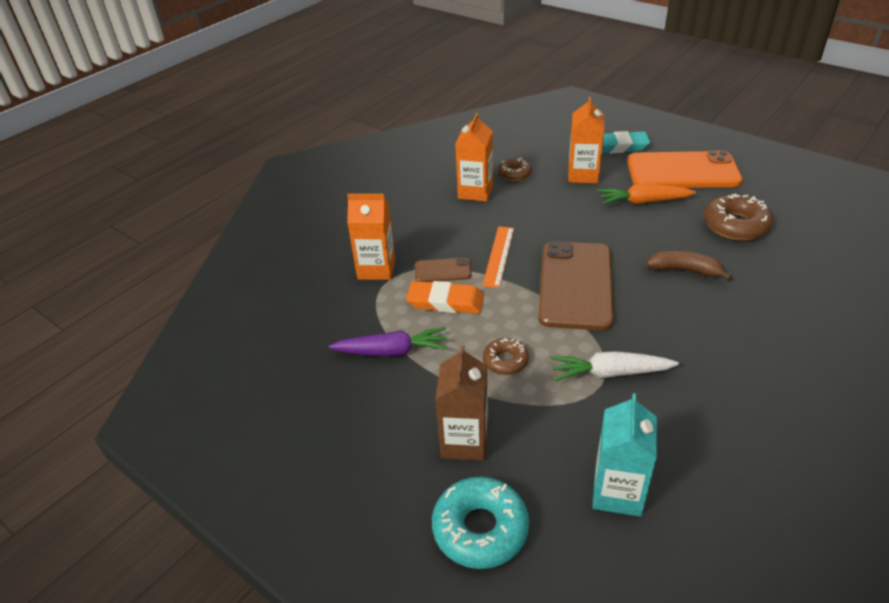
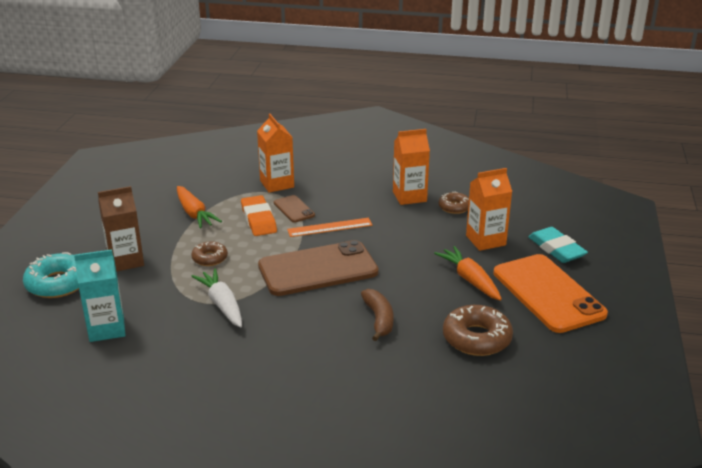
camera: 60 degrees right, 10 degrees down
purple carrot [328,327,448,357] -> orange carrot [177,186,222,228]

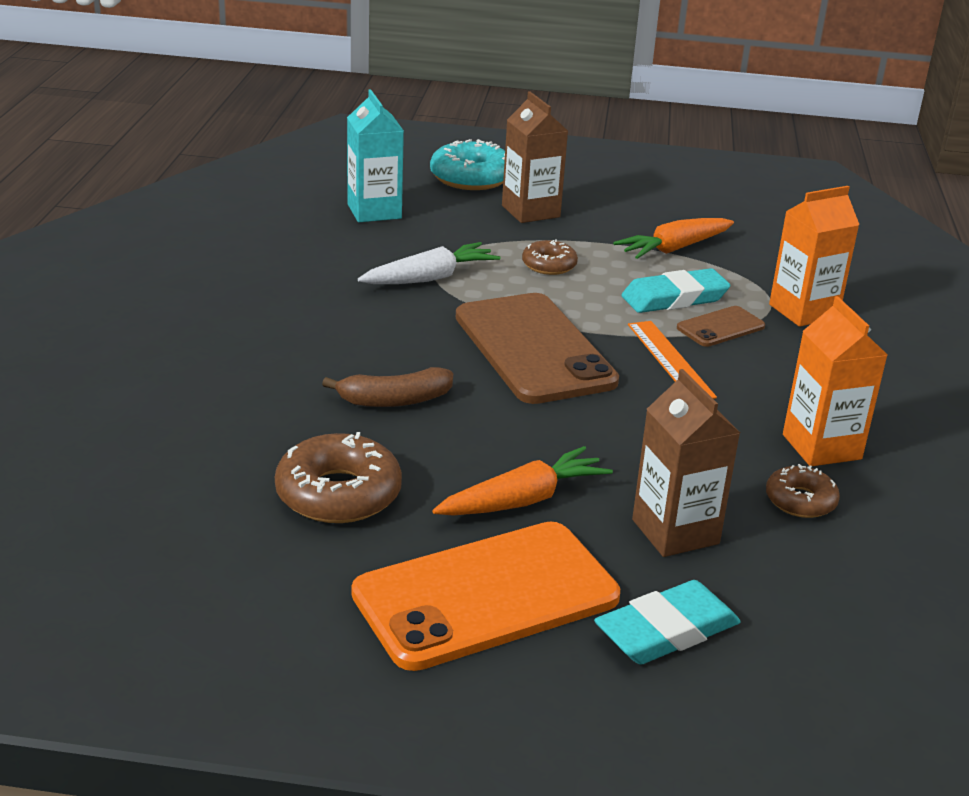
camera: 85 degrees right, 0 degrees up
orange eraser [241,195,277,236] -> turquoise eraser [621,268,730,313]
orange carton [466,168,512,251] -> brown carton [632,369,740,557]

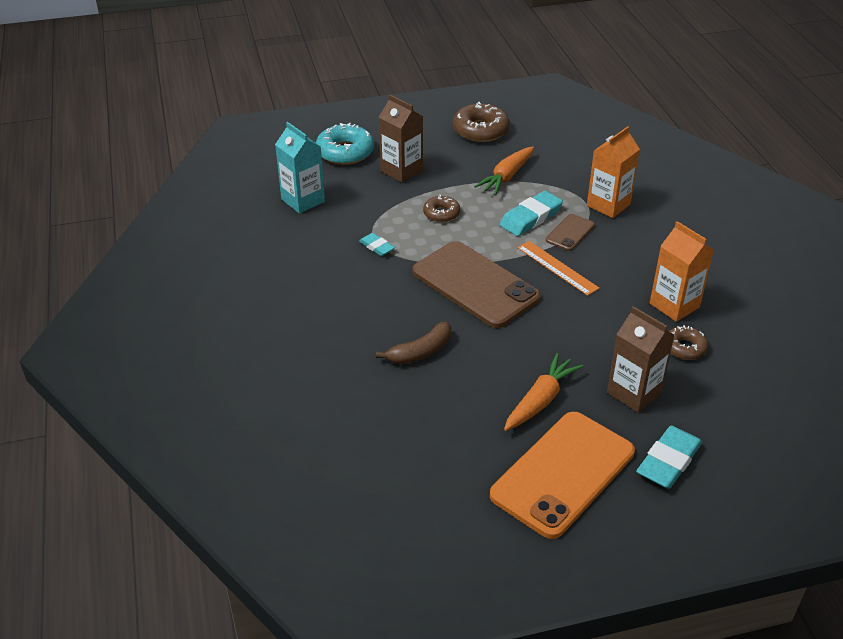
camera: 20 degrees left, 10 degrees up
brown donut [275,432,402,523] -> brown donut moved to [453,102,510,142]
white carrot [358,242,500,284] -> turquoise eraser [359,233,395,256]

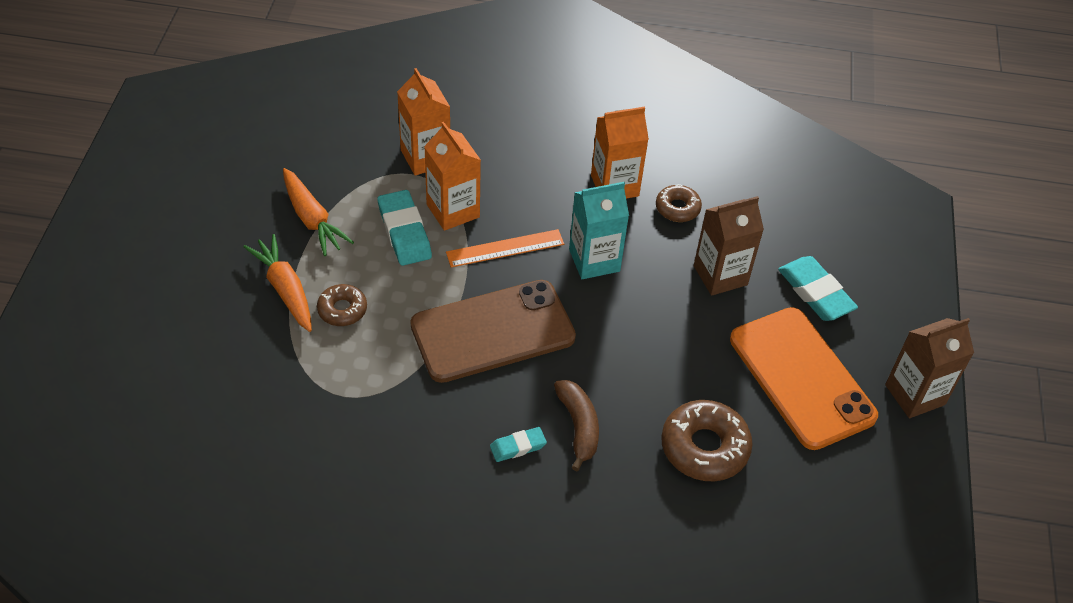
camera: 70 degrees left, 10 degrees up
turquoise carton [275,122,325,214] -> turquoise carton moved to [569,182,629,279]
turquoise donut [316,123,374,165] -> none
turquoise eraser [359,233,395,256] -> turquoise eraser moved to [490,427,547,462]
brown carton [379,95,423,183] -> brown carton moved to [885,318,974,418]
brown donut [453,102,510,142] -> brown donut moved to [661,400,753,481]
orange carrot [504,353,583,431] -> orange carrot moved to [243,234,312,332]
brown phone [546,214,595,251] -> orange carton [424,122,481,231]

